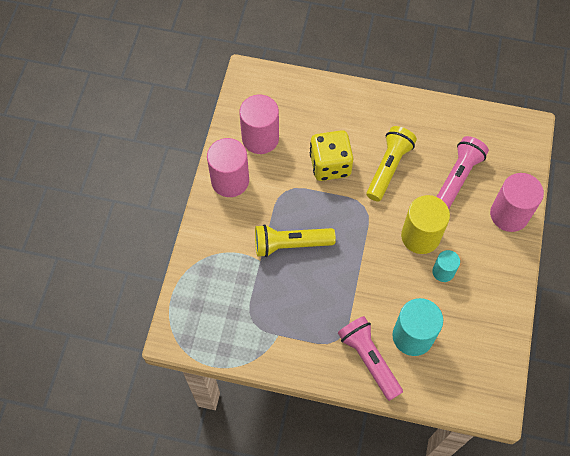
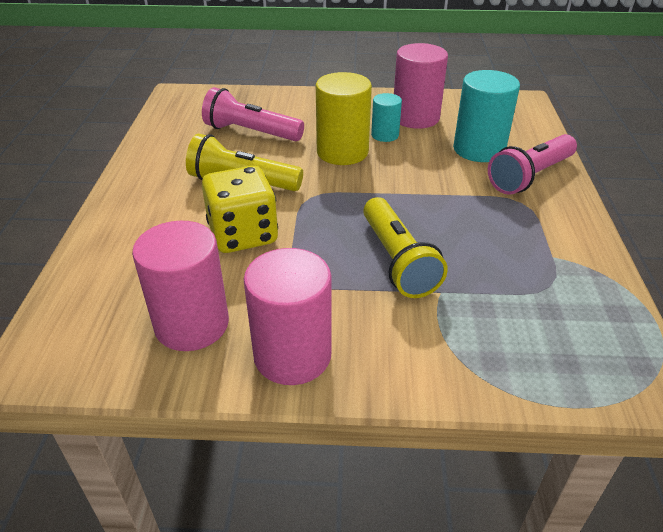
camera: 100 degrees left, 25 degrees down
pink cylinder [490,173,544,232] -> pink cylinder moved to [394,43,448,129]

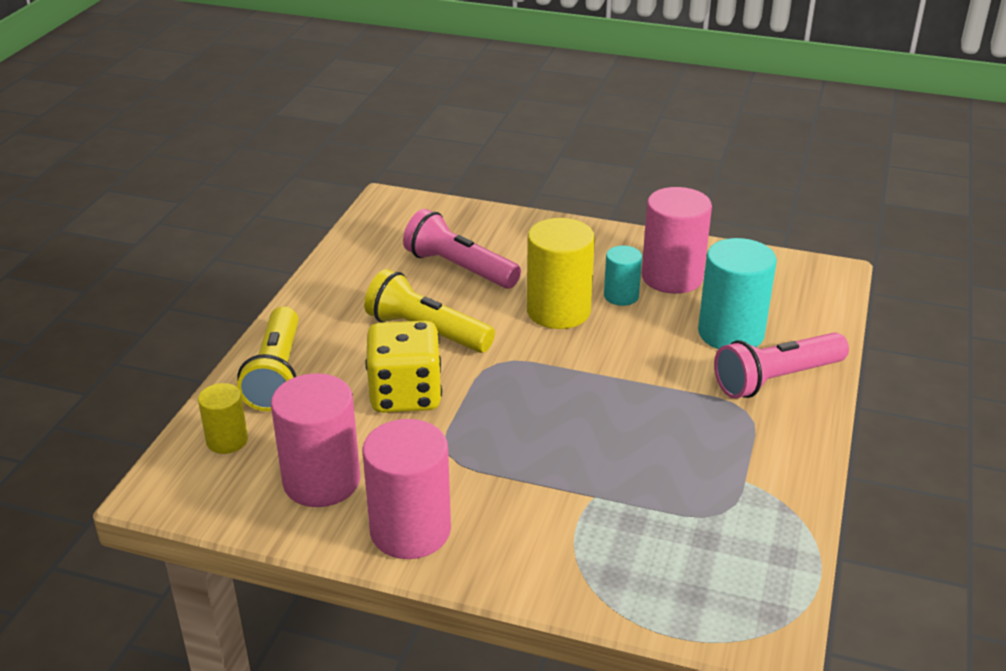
camera: 15 degrees right, 5 degrees down
yellow flashlight [363,197,448,298] -> yellow flashlight moved to [237,306,299,411]
none -> yellow cylinder [198,383,248,454]

